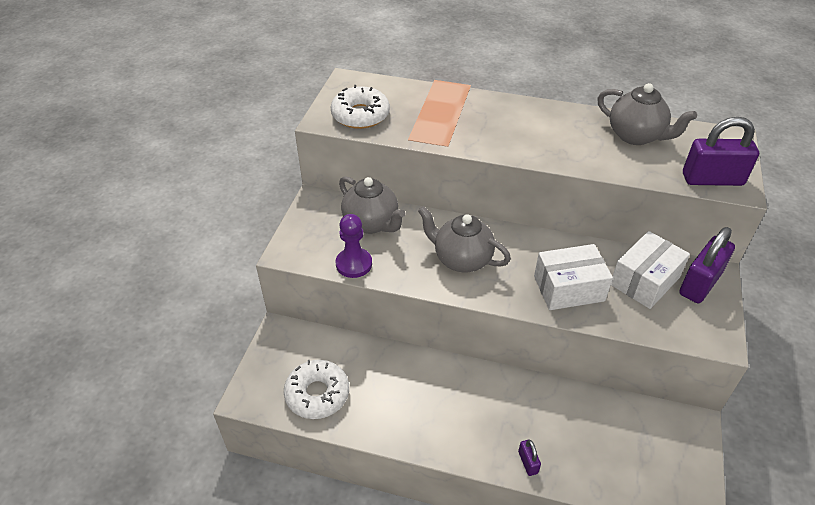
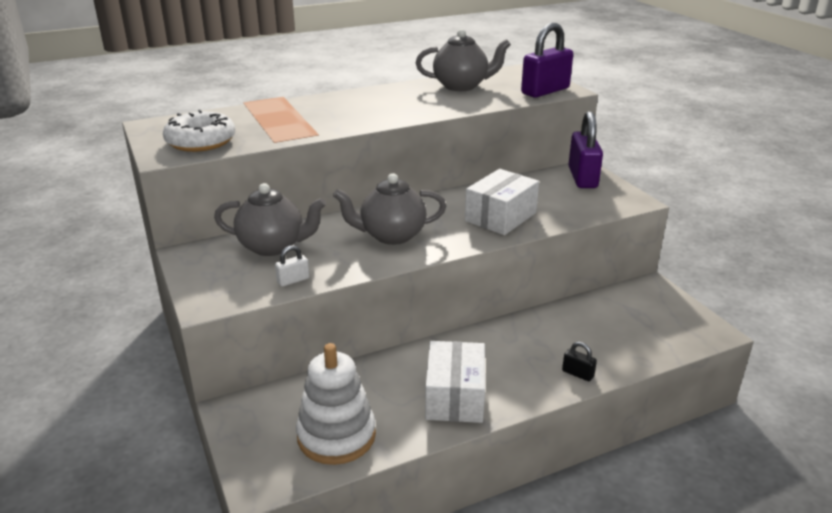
camera: 40 degrees left, 15 degrees down
white donut [284,360,349,419] -> white stacking toy [296,343,376,465]
purple pawn [336,214,372,278] -> white padlock [275,245,309,287]
purple padlock [518,440,541,476] -> black padlock [562,342,597,381]
white box [611,231,690,309] -> white box moved to [425,341,485,423]

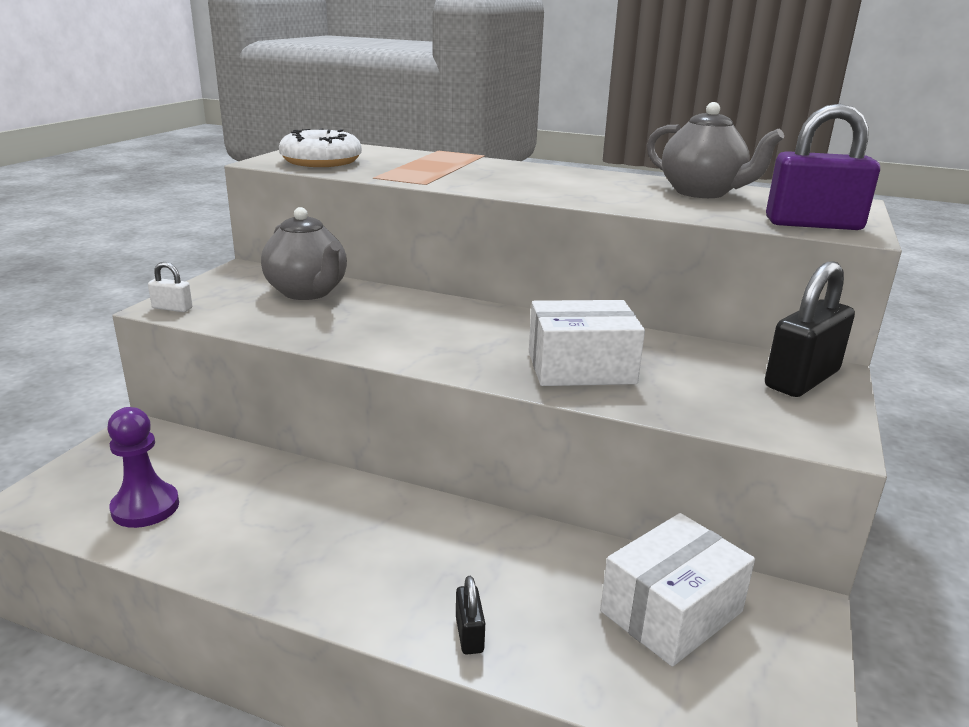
camera: 45 degrees right, 5 degrees down
white padlock [275,245,309,287] -> white padlock moved to [148,262,193,312]
white stacking toy [296,343,376,465] -> purple pawn [107,407,179,528]
grey teapot [333,173,446,245] -> none
white box [425,341,485,423] -> white box moved to [600,513,755,667]
purple padlock [568,111,603,188] -> black padlock [765,262,855,397]

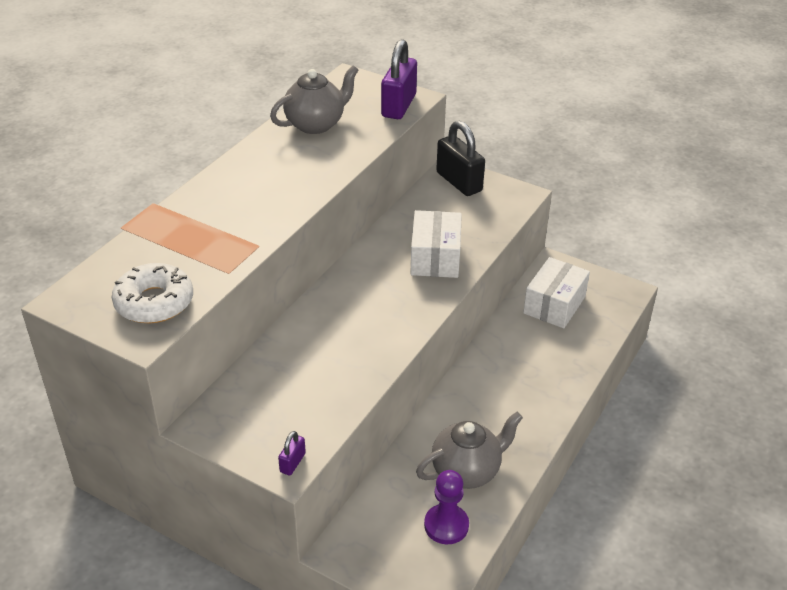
camera: 80 degrees left, 15 degrees up
white padlock [148,262,193,312] -> purple padlock [278,431,306,475]
grey teapot [261,207,347,300] -> grey teapot moved to [416,412,523,489]
black padlock [456,576,485,655] -> none
white box [600,513,755,667] -> white box turned 60 degrees clockwise [523,257,590,328]

